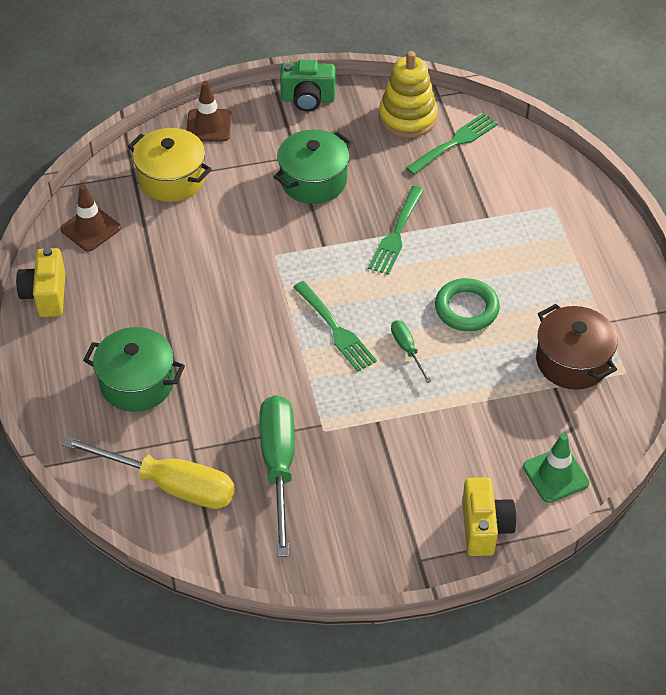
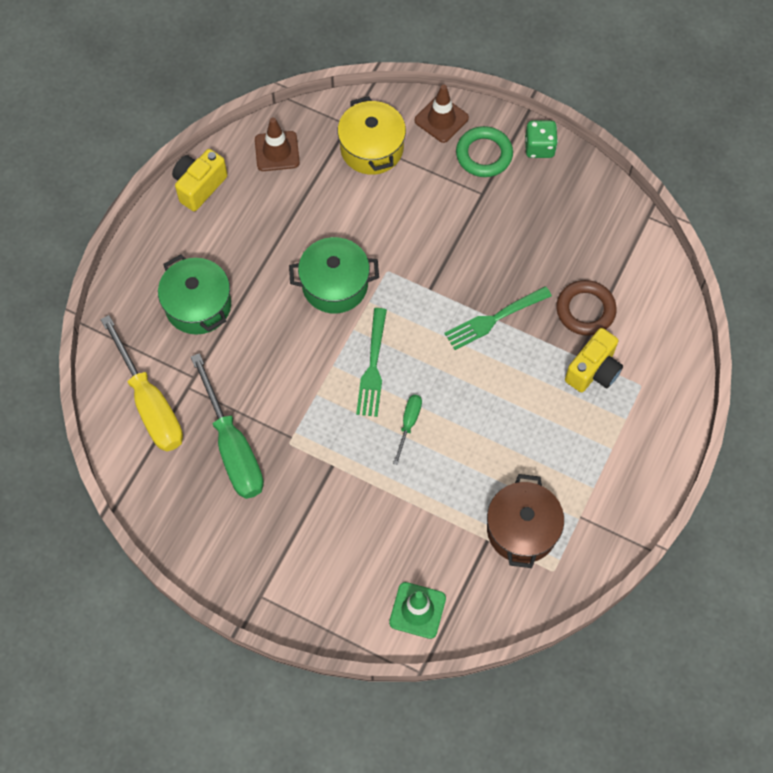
camera: 40 degrees right, 15 degrees up
green screwdriver [259,395,295,557] -> green screwdriver turned 120 degrees clockwise [191,353,264,499]
green pot [274,130,353,204] -> green pot moved to [289,237,379,314]
green camera [280,60,335,111] -> green dice [525,120,558,158]
yellow stacking toy [379,51,438,138] -> none
green fork [406,113,498,175] -> none
green ring [435,278,500,331] -> green ring moved to [456,126,513,177]
yellow camera [462,477,516,556] -> yellow camera moved to [565,328,623,392]
none -> brown ring [556,280,617,336]

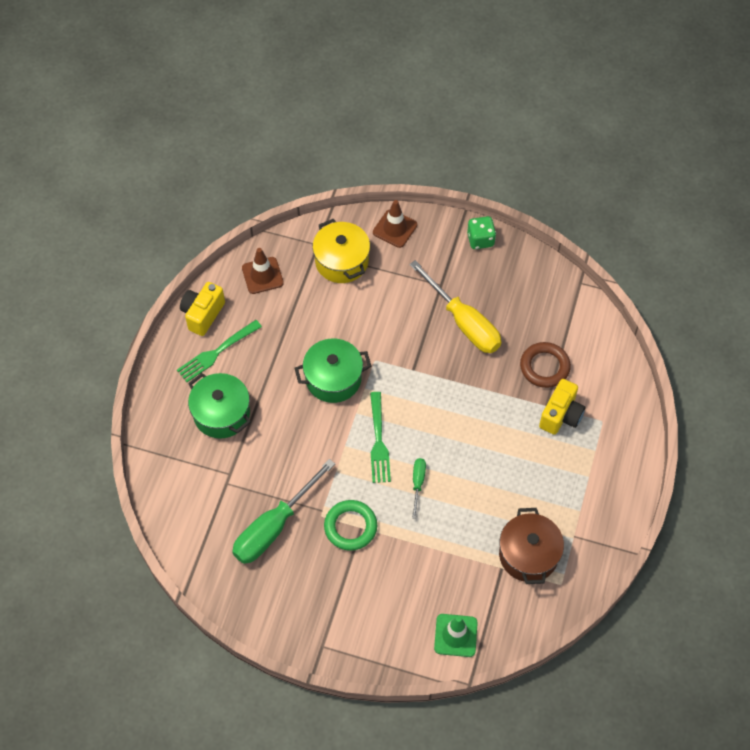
camera: 10 degrees left, 5 degrees down
yellow screwdriver [100,315,183,452] -> yellow screwdriver moved to [410,260,501,353]
green screwdriver [191,353,264,499] -> green screwdriver turned 75 degrees clockwise [232,459,335,564]
green fork [444,286,552,350] -> green fork moved to [177,320,262,382]
green ring [456,126,513,177] -> green ring moved to [324,500,377,551]

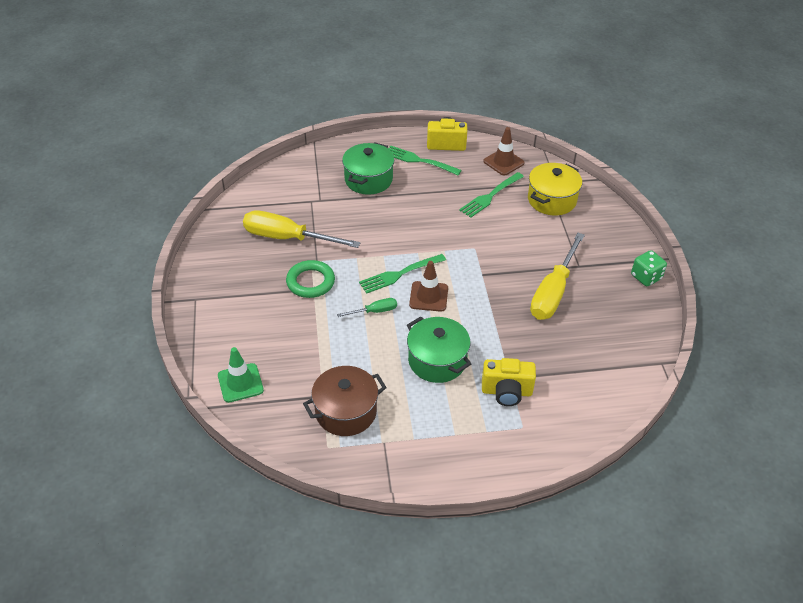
camera: 65 degrees right, 15 degrees down
green screwdriver [232,459,335,564] -> yellow screwdriver [243,210,360,248]
green pot [294,338,371,403] -> green pot moved to [407,316,471,383]
brown traffic cone [373,200,417,248] -> brown traffic cone moved to [409,261,448,312]
brown ring [520,342,571,388] -> none
none -> green fork [459,172,524,218]

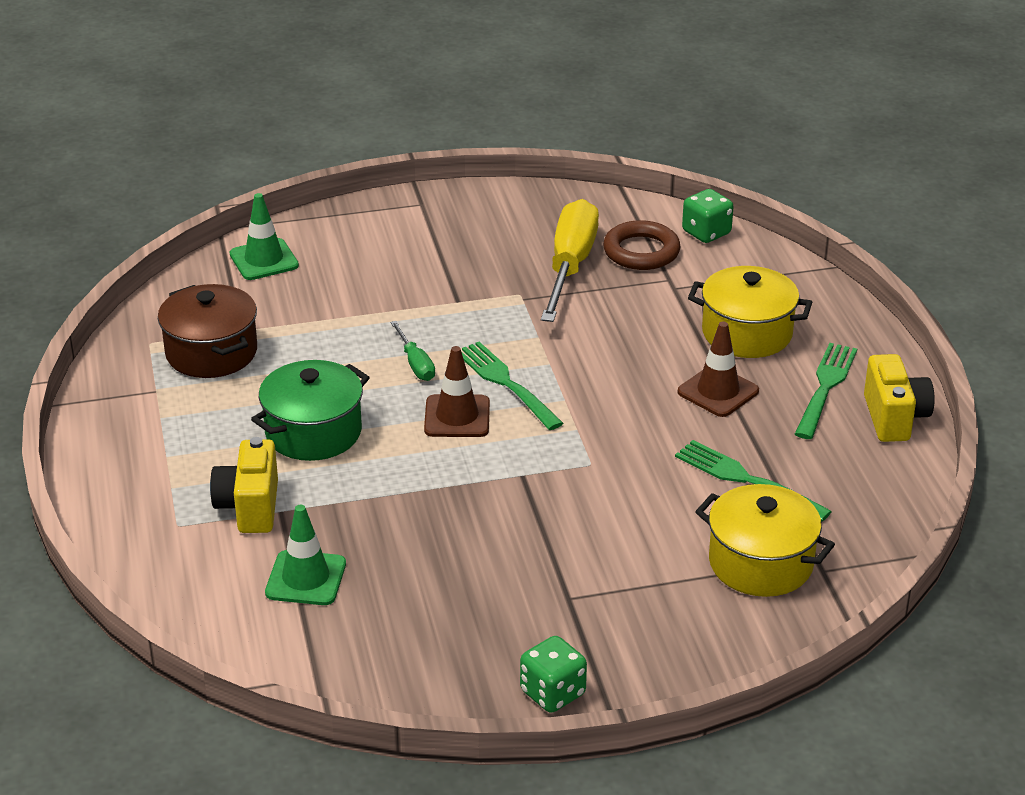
camera: 85 degrees right, 10 degrees down
green ring [286,260,335,298] -> none
green pot [342,142,394,195] -> yellow pot [688,266,812,358]
brown traffic cone [483,127,524,176] -> brown traffic cone moved to [678,322,759,417]
yellow screwdriver [530,233,585,320] -> none
none -> green traffic cone [265,505,346,605]
none -> brown ring [603,220,681,270]
none -> green dice [682,189,734,243]

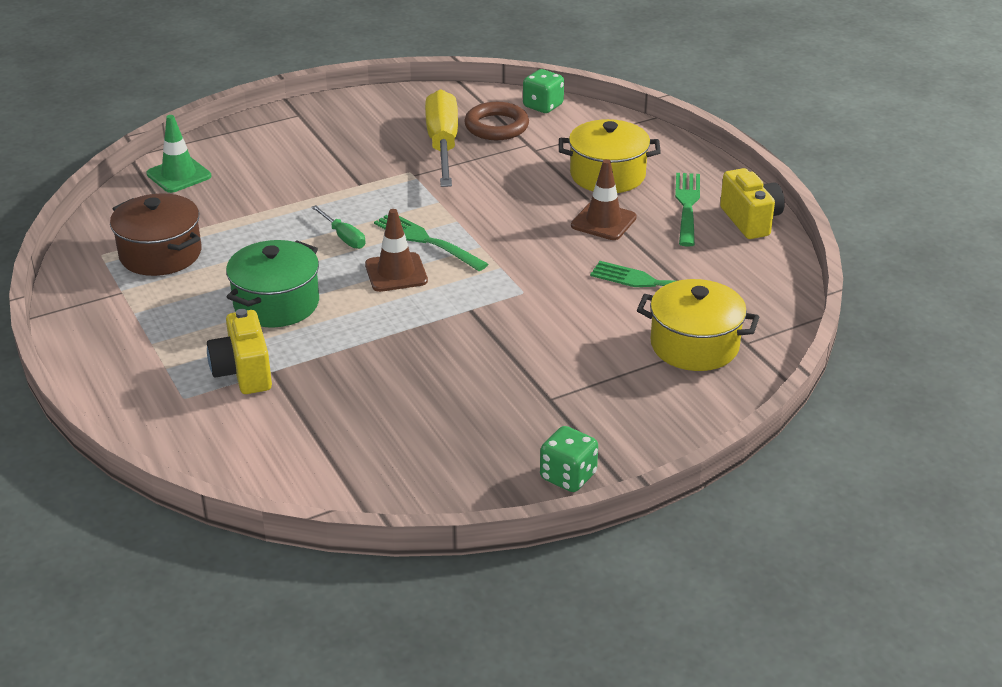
camera: 15 degrees left, 0 degrees up
green traffic cone [265,505,346,605] -> none

